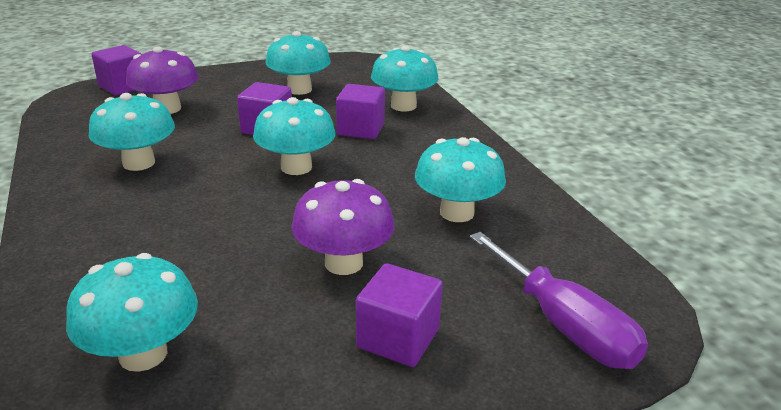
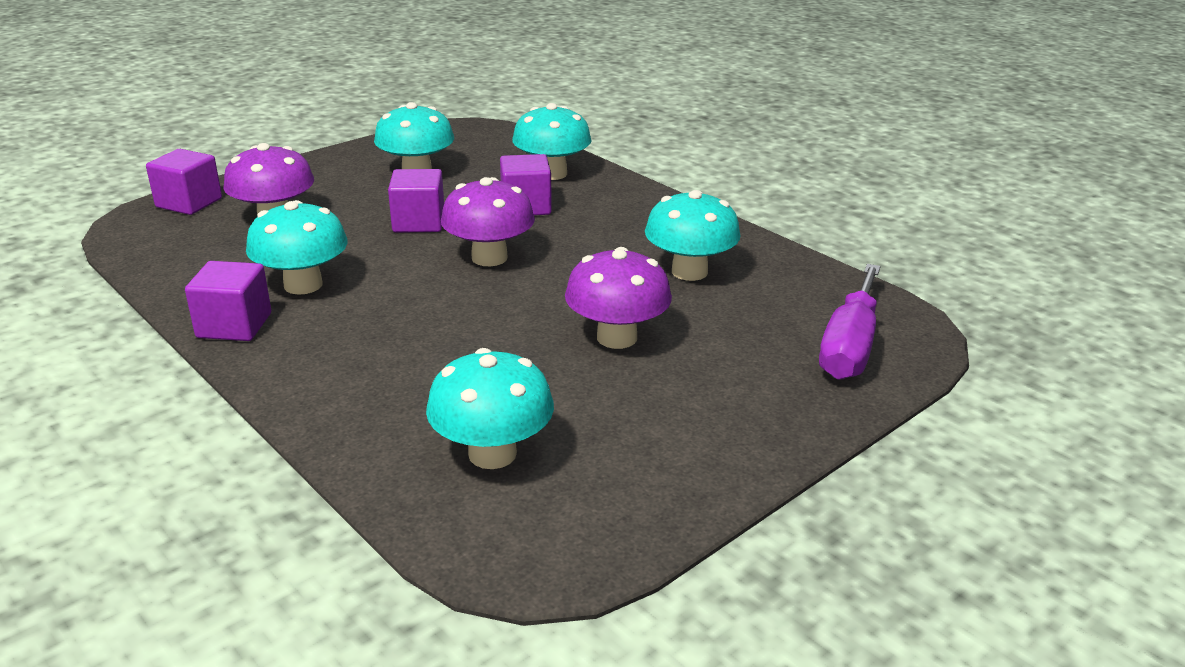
camera: 20 degrees left, 0 degrees up
turquoise mushroom [253,97,336,175] -> purple mushroom [441,177,535,266]
purple cube [356,263,443,367] -> purple cube moved to [185,261,271,341]
purple screwdriver [470,232,648,369] -> purple screwdriver turned 75 degrees clockwise [819,264,881,380]

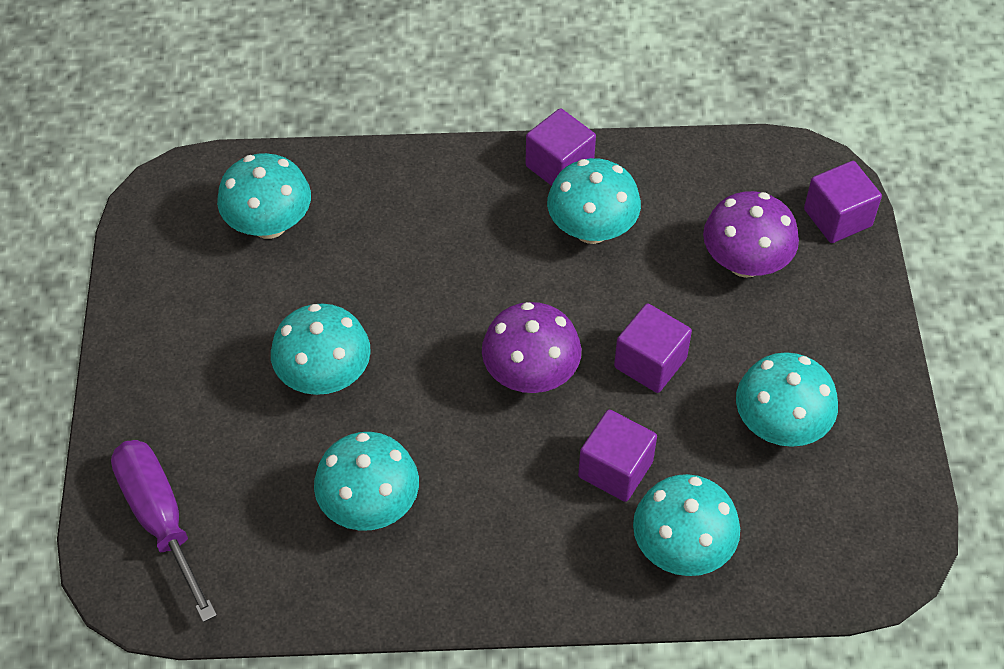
camera: 130 degrees right, 25 degrees up
purple mushroom [565,247,672,349] -> turquoise mushroom [271,304,371,395]

